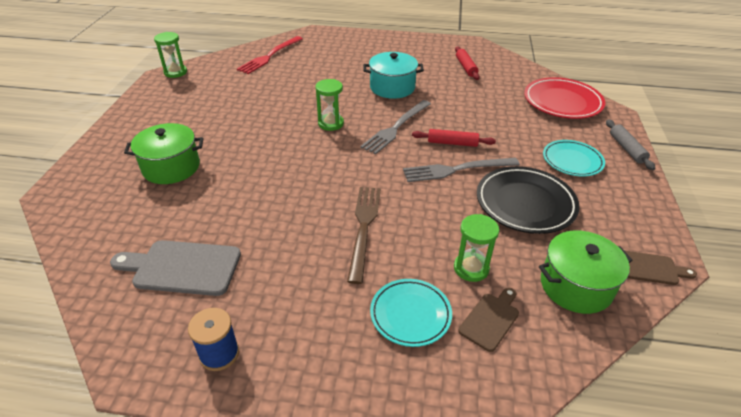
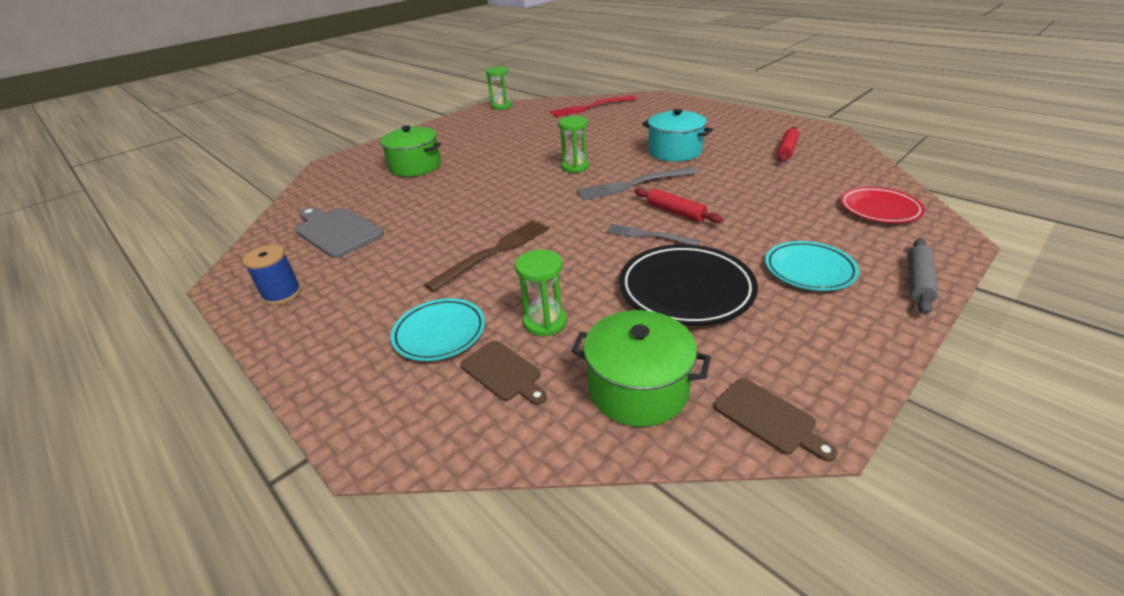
camera: 40 degrees right, 5 degrees down
grey fork [403,158,520,182] -> grey fork [606,224,700,245], size x0.64
brown cutting board [458,288,519,352] -> brown cutting board turned 60 degrees clockwise [460,340,547,405]
red plate [524,77,605,119] -> red plate [840,187,925,223], size x0.66

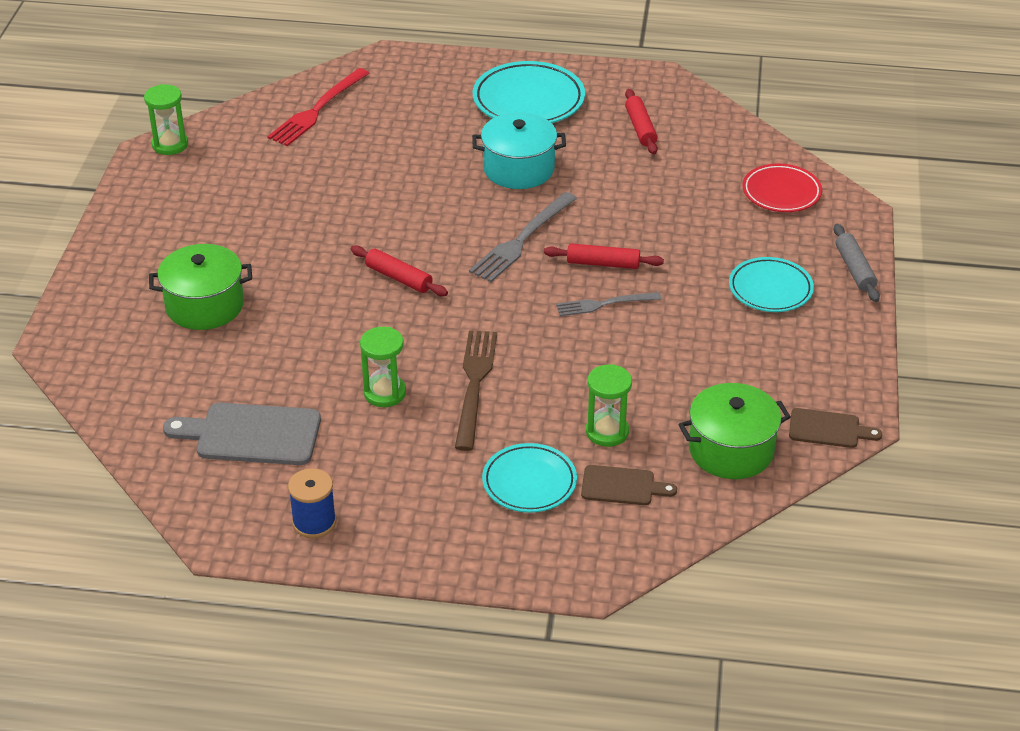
camera: 40 degrees left, 5 degrees up
green hourglass [558,116,589,173] -> green hourglass moved to [360,327,406,407]
black plate [619,244,758,326] -> none
none -> red rolling pin [351,245,448,296]
none -> turquoise plate [473,61,585,123]

